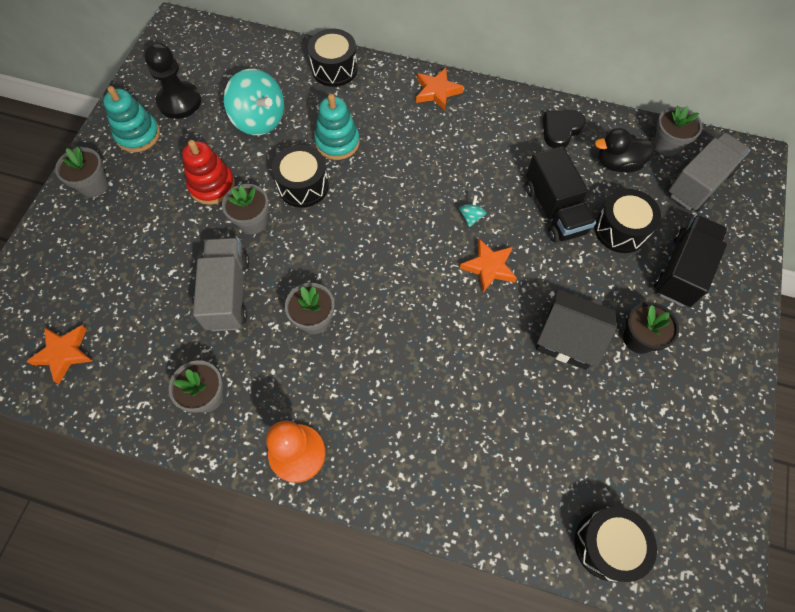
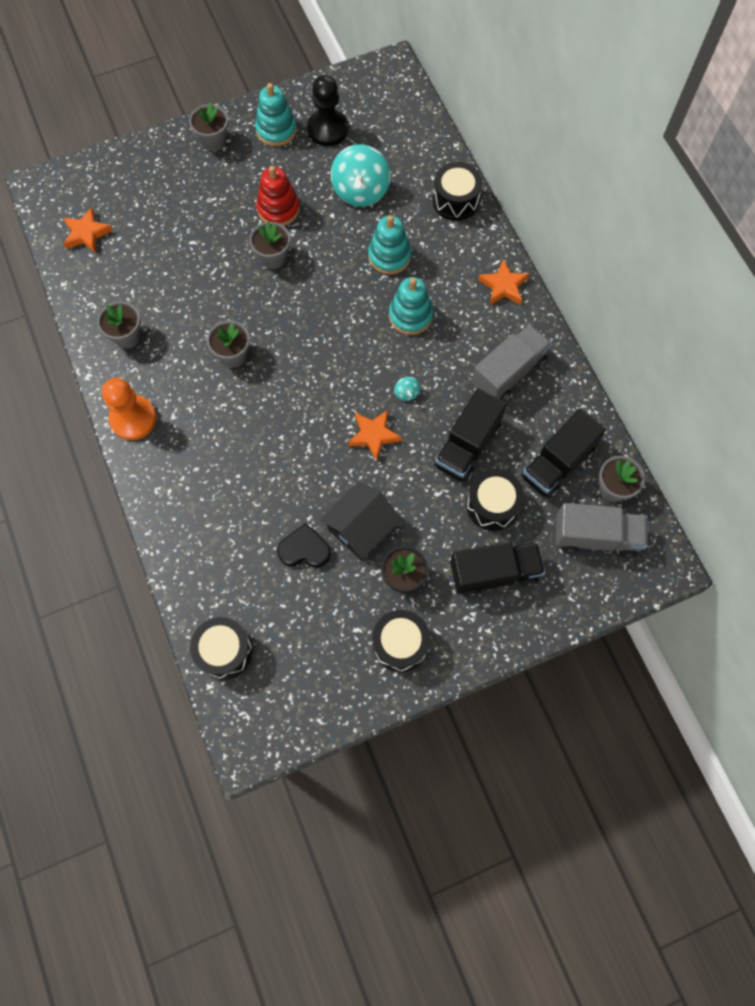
camera: 50 degrees right, 5 degrees up
grey truck [193,238,249,331] -> grey truck moved to [472,324,552,401]
black drum [272,145,329,208] -> black drum moved to [372,610,430,672]
turquoise spinning top [459,195,486,227] -> turquoise spinning top turned 105 degrees clockwise [394,377,420,401]
black house [536,289,617,370] -> black house turned 60 degrees clockwise [320,481,401,560]
black heart [543,110,586,149] -> black heart moved to [277,523,331,568]
black duck [595,128,656,173] -> black truck [521,408,606,499]
none -> turquoise stacking toy [389,277,433,335]

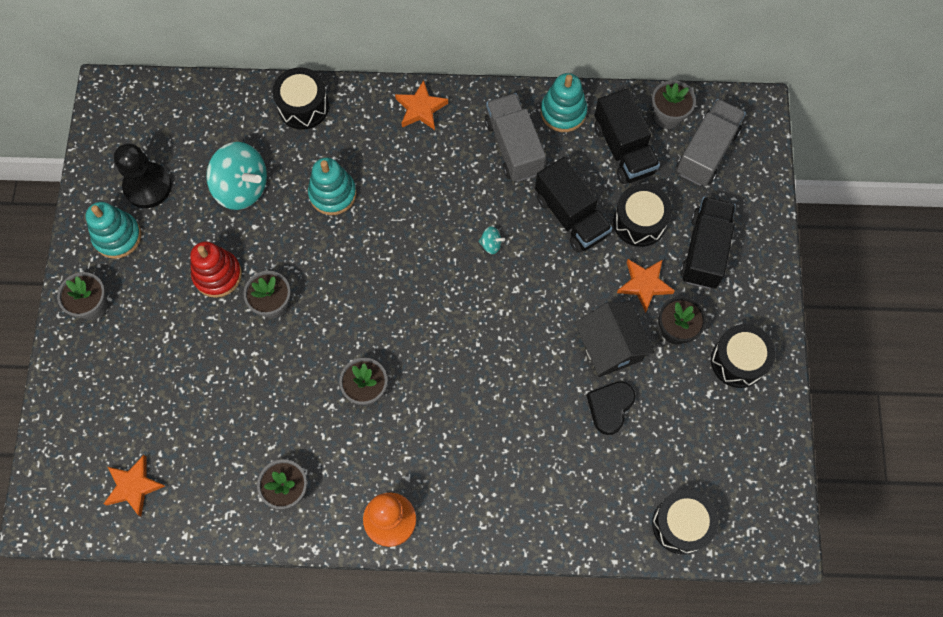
camera: 65 degrees left, 0 degrees up
orange star [348,410,402,461] -> orange star moved to [617,259,675,313]
turquoise stacking toy [389,277,433,335] -> turquoise stacking toy moved to [541,73,587,132]

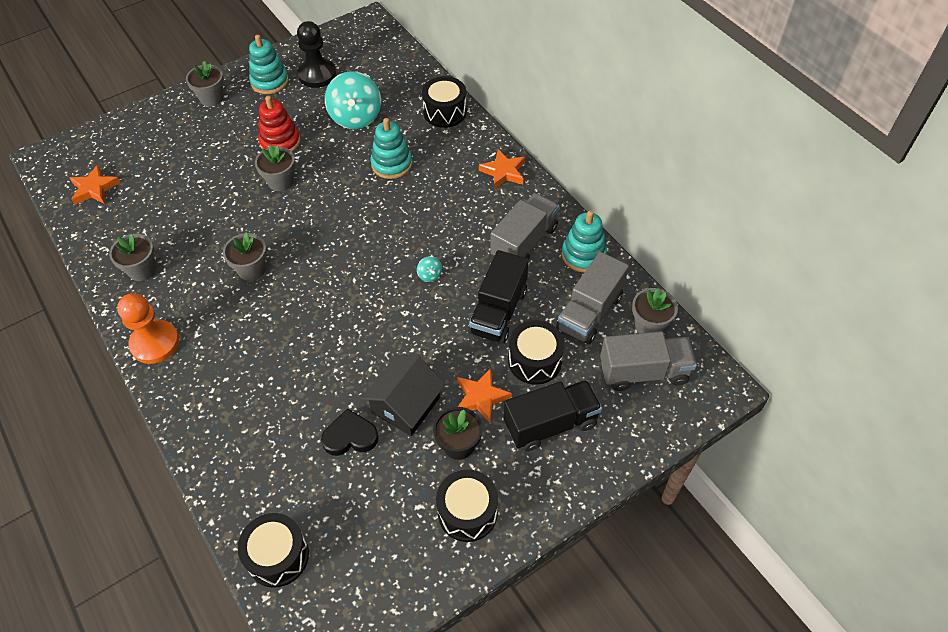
camera: 55 degrees right, 15 degrees down
black truck [594,88,660,184] -> grey truck [556,252,629,344]

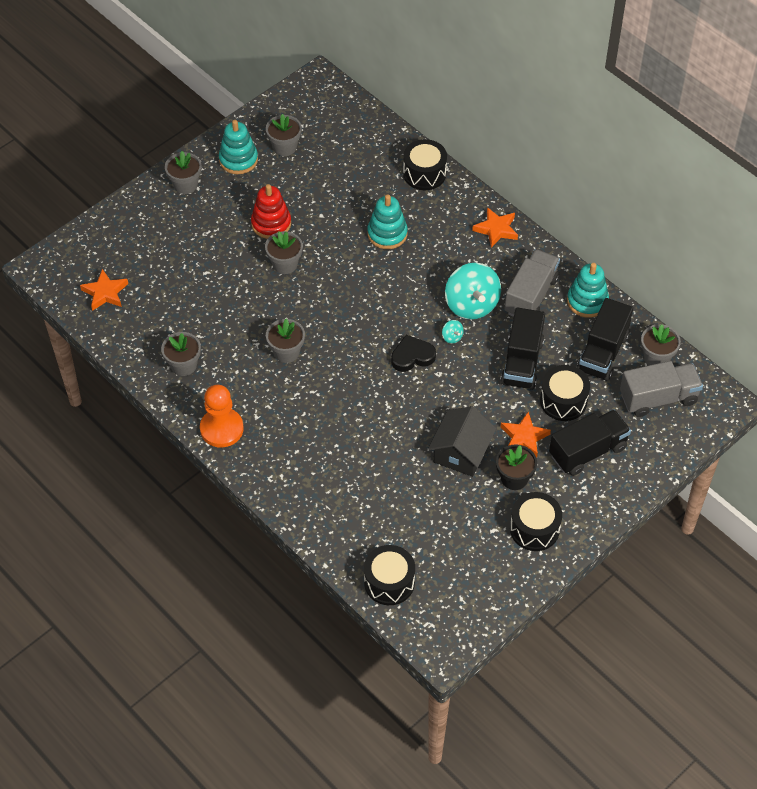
camera: 10 degrees left, 0 degrees up
black pawn [297,21,336,88] -> grey flower pot [266,114,302,156]
black heart [321,408,379,456] -> black heart moved to [391,335,436,372]
turquoise spinning top [325,71,381,129] -> turquoise spinning top moved to [445,263,501,319]
grey truck [556,252,629,344] -> black truck [577,298,633,381]

